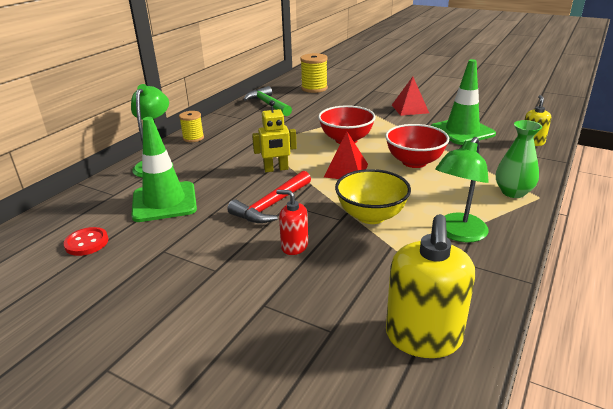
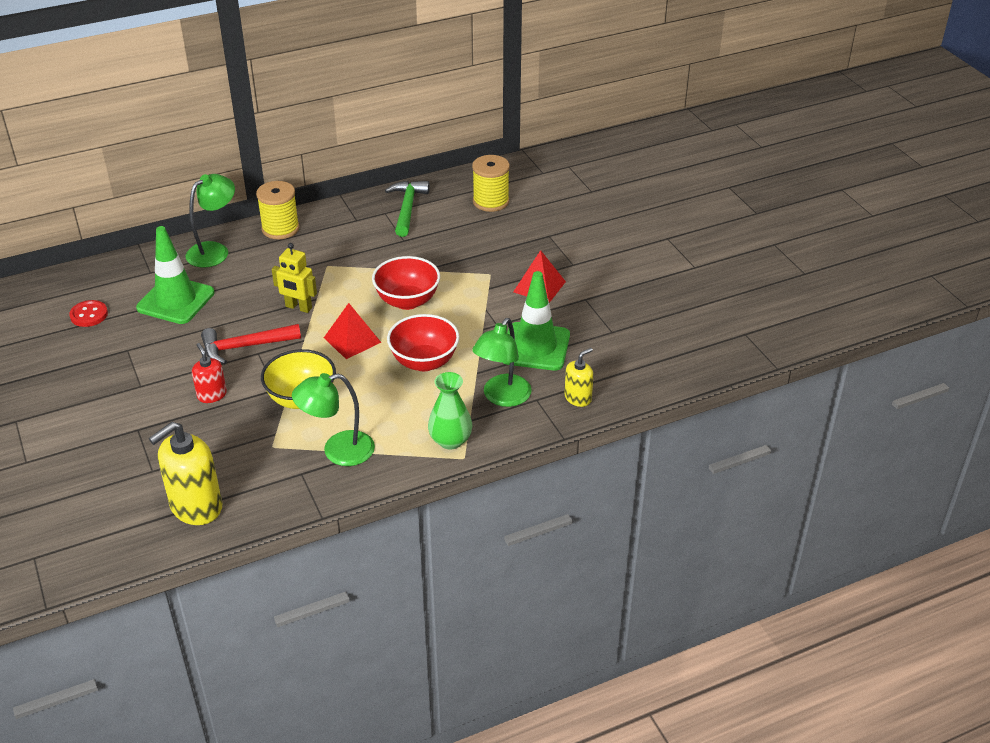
camera: 35 degrees right, 10 degrees up
yellow spool [179,111,204,142] -> yellow spool [256,181,299,239], size x1.55
none -> green lamp [472,318,532,407]

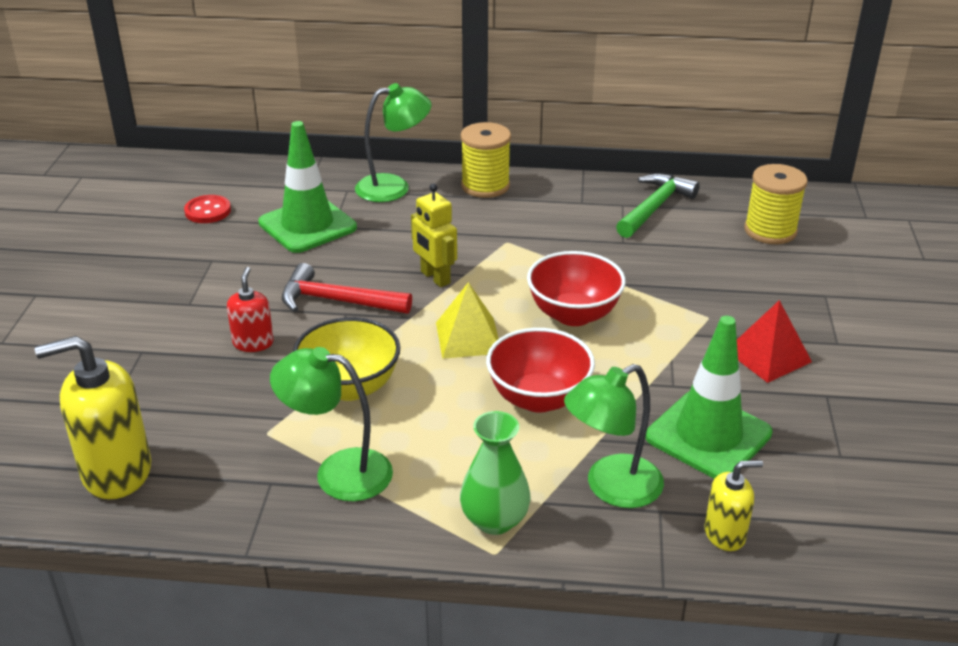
camera: 30 degrees right, 5 degrees down
red pyramid [324,303,381,359] -> yellow pyramid [436,282,499,359]

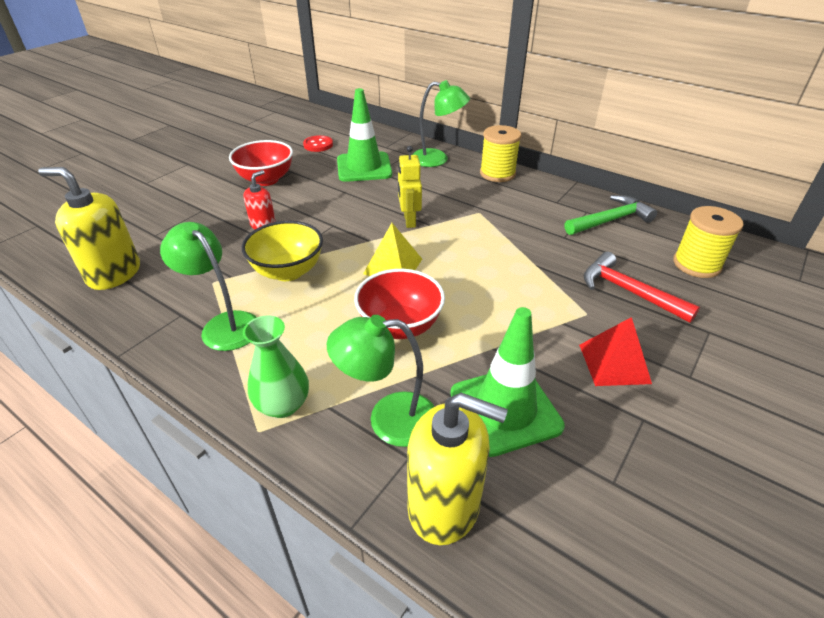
camera: 30 degrees right, 5 degrees up
red hammer [282,263,412,314] -> red hammer moved to [584,252,700,323]
red bowl [527,251,626,326] -> red bowl moved to [229,140,293,186]
yellow soap dispenser [705,460,763,551] -> yellow soap dispenser [407,393,508,545], size x1.83

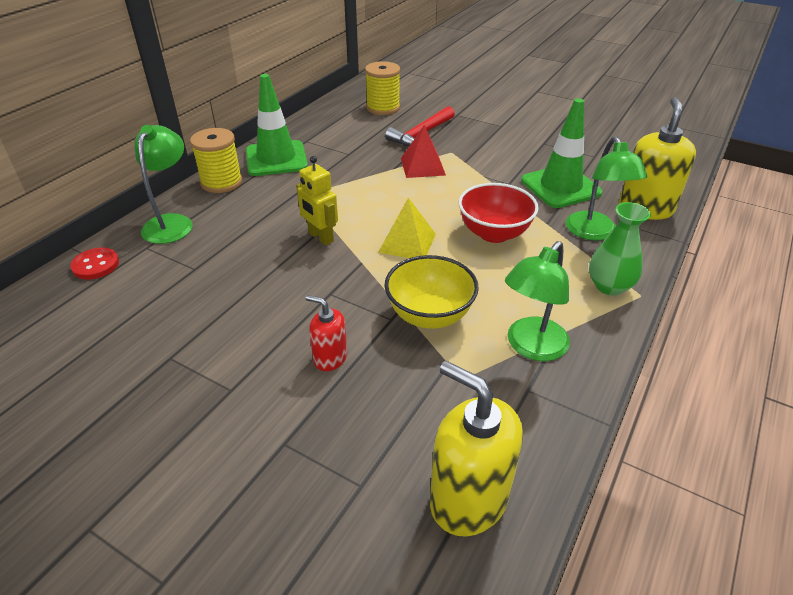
camera: 95 degrees left, 0 degrees up
yellow soap dispenser [38,167,140,290] -> yellow soap dispenser turned 120 degrees clockwise [430,361,523,537]
red bowl [229,140,293,186] -> none
red button [303,135,333,152] -> red button moved to [70,248,119,279]
green traffic cone [337,88,392,182] -> green traffic cone moved to [246,74,308,176]
yellow robot [398,146,422,228] -> yellow robot turned 60 degrees clockwise [296,156,338,245]
green hammer [565,195,657,235] -> none
red pyramid [579,317,652,386] -> red pyramid moved to [401,125,446,178]

